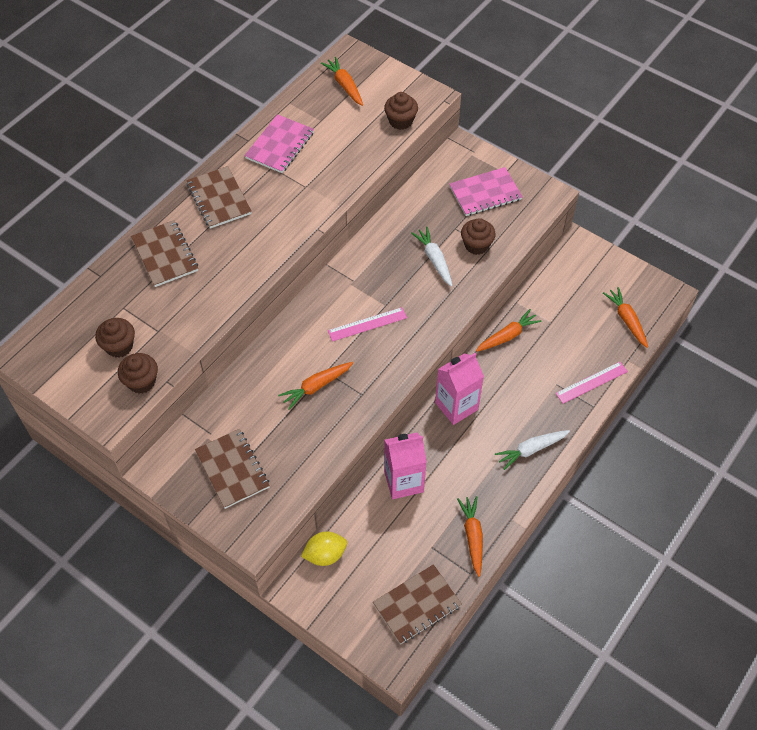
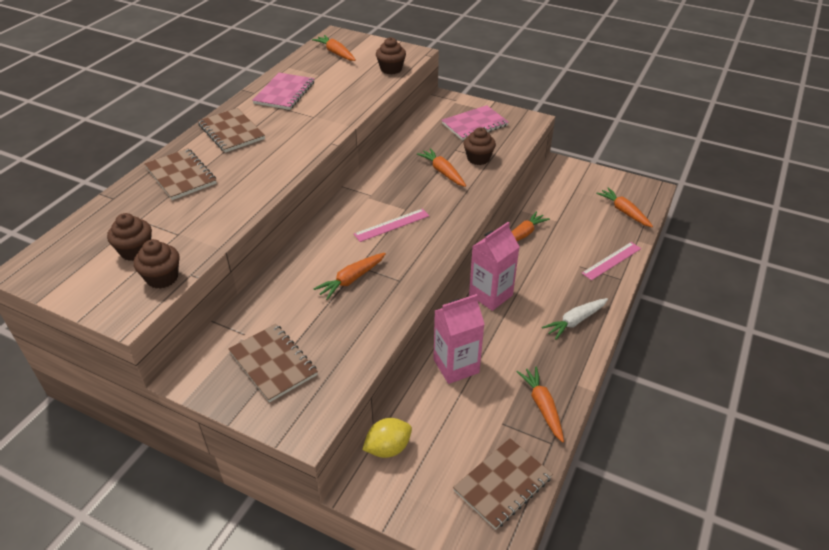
camera: 10 degrees left, 15 degrees down
white carrot [411,227,453,286] -> orange carrot [417,148,466,187]

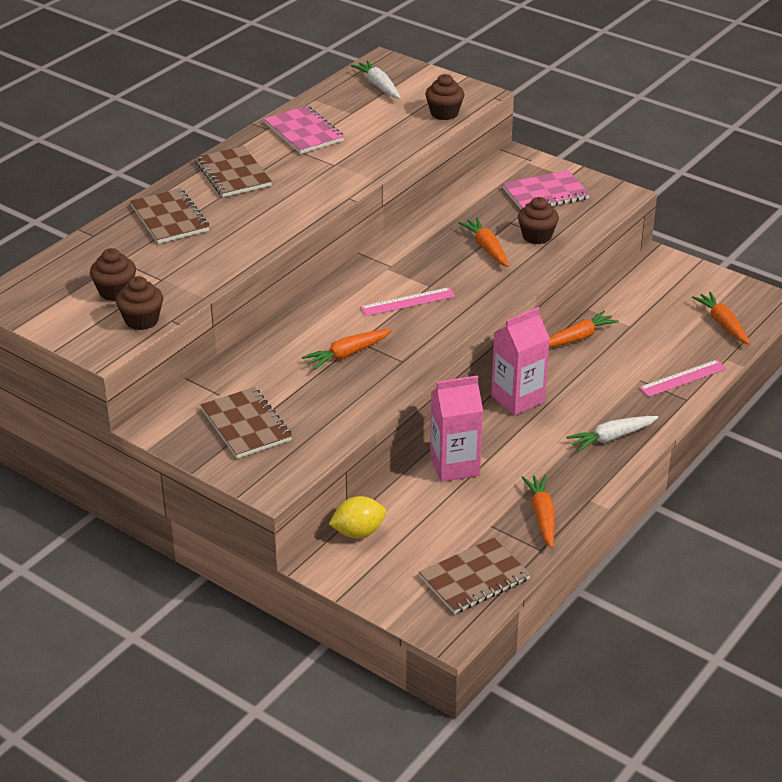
camera: 10 degrees right, 5 degrees down
pink notebook [252,73,314,110] -> pink notebook turned 60 degrees counterclockwise [264,106,344,154]
orange carrot [312,35,356,61] -> white carrot [350,60,401,99]

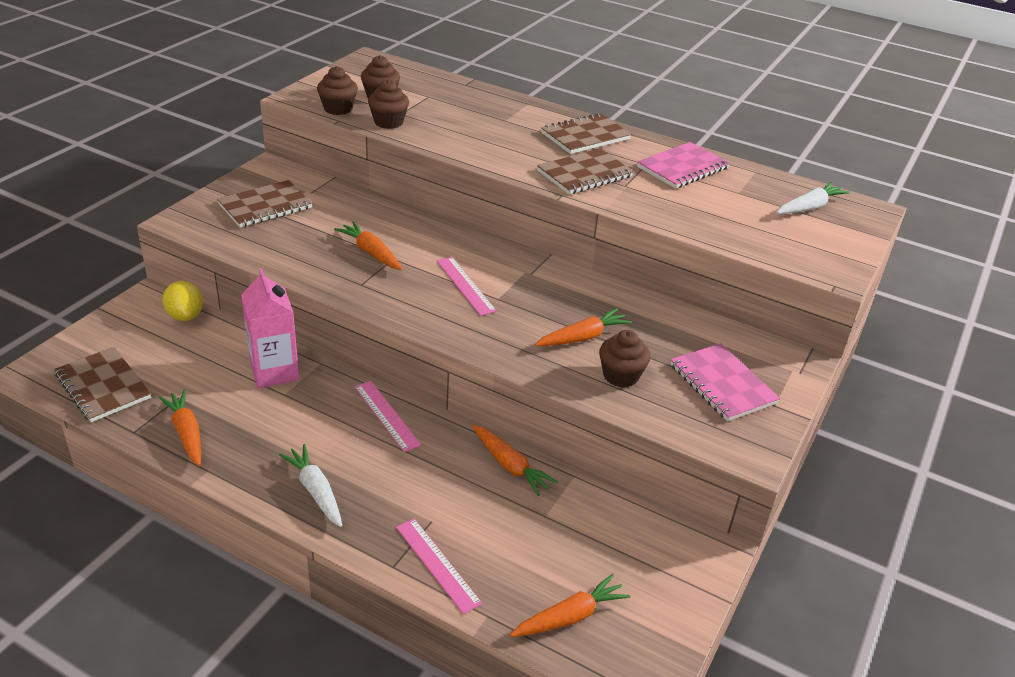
camera: 80 degrees right, 0 degrees up
brown notebook [130,188,209,244] -> brown notebook moved to [537,148,634,194]
brown cupcake [425,74,465,120] -> brown cupcake moved to [368,79,409,129]
pink carton [491,307,550,416] -> pink ruler [355,381,421,452]
orange carrot [521,475,555,548] -> orange carrot turned 105 degrees counterclockwise [158,390,201,466]

